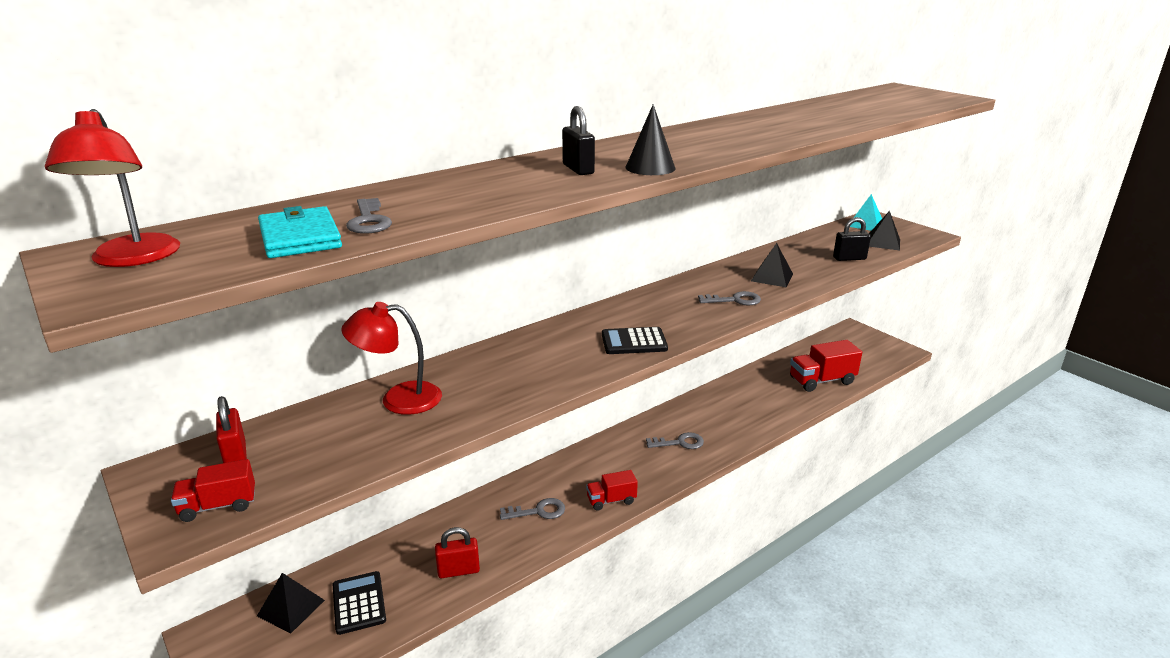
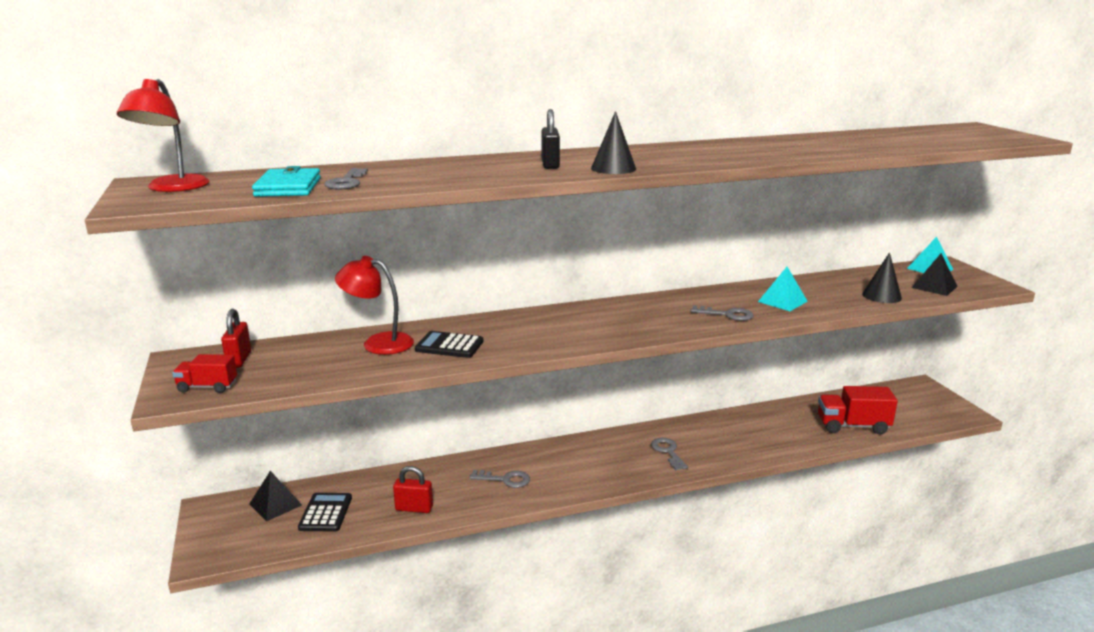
camera: 20 degrees right, 5 degrees down
red truck [586,470,638,511] -> none
black calculator [602,327,668,354] -> black calculator moved to [415,331,483,358]
grey key [646,432,704,449] -> grey key turned 120 degrees counterclockwise [651,438,688,470]
black pyramid [751,243,793,287] -> turquoise pyramid [758,267,808,311]
black padlock [833,217,871,261] -> black cone [862,252,902,303]

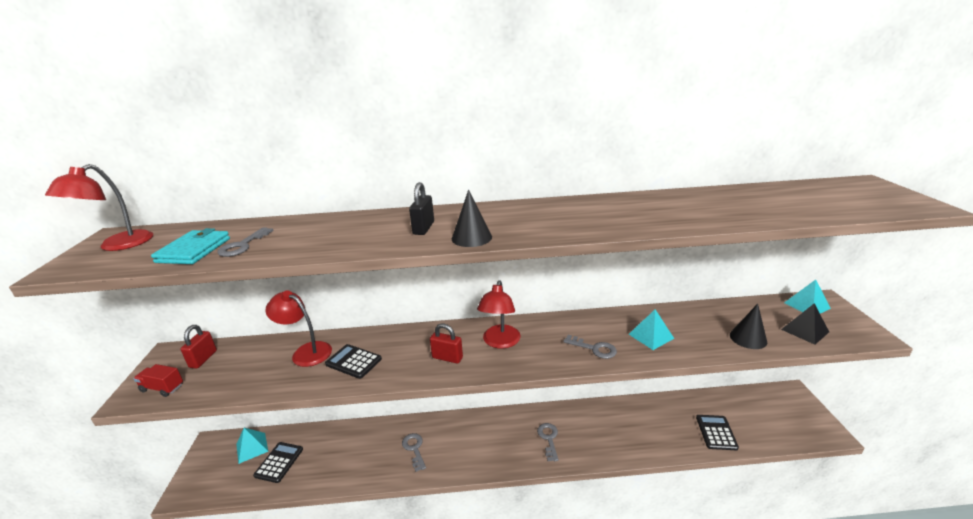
camera: 15 degrees right, 5 degrees up
black pyramid [249,471,302,521] -> turquoise pyramid [236,428,268,464]
red padlock [393,466,433,513] -> red padlock moved to [430,324,463,364]
grey key [469,470,530,488] -> grey key turned 135 degrees counterclockwise [402,433,426,472]
red truck [818,386,898,434] -> black calculator [696,415,739,450]
none -> red lamp [477,280,521,349]

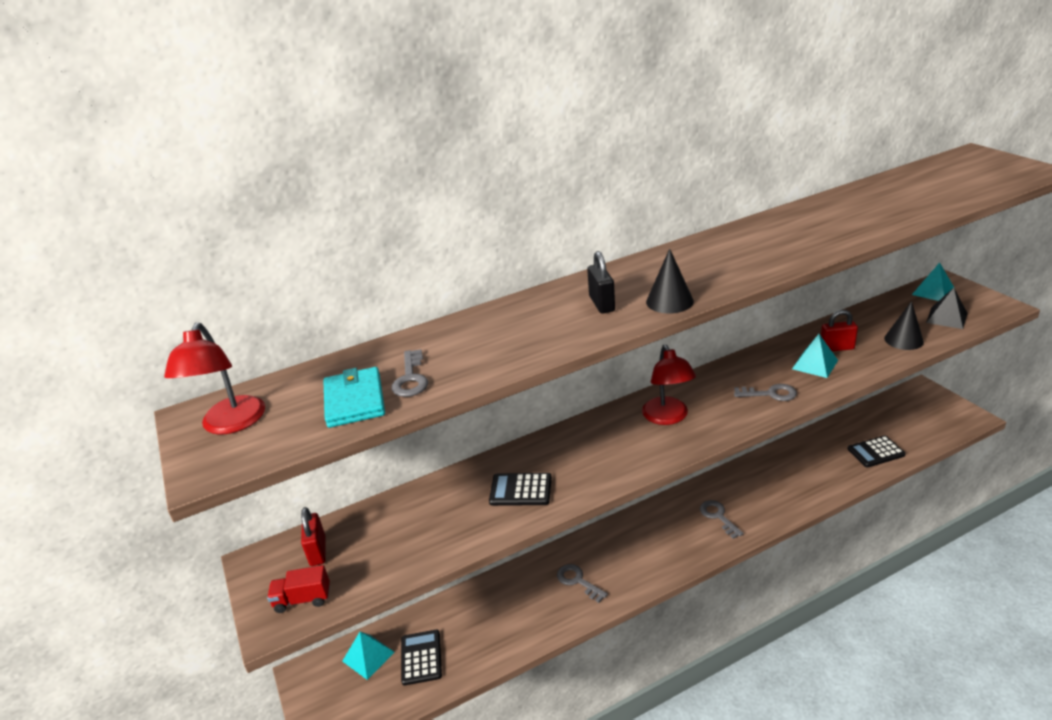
camera: 20 degrees left, 5 degrees up
red lamp [266,290,332,367] -> none
red padlock [430,324,463,364] -> red padlock moved to [821,310,858,351]
black calculator [696,415,739,450] -> black calculator turned 90 degrees counterclockwise [847,435,906,468]

